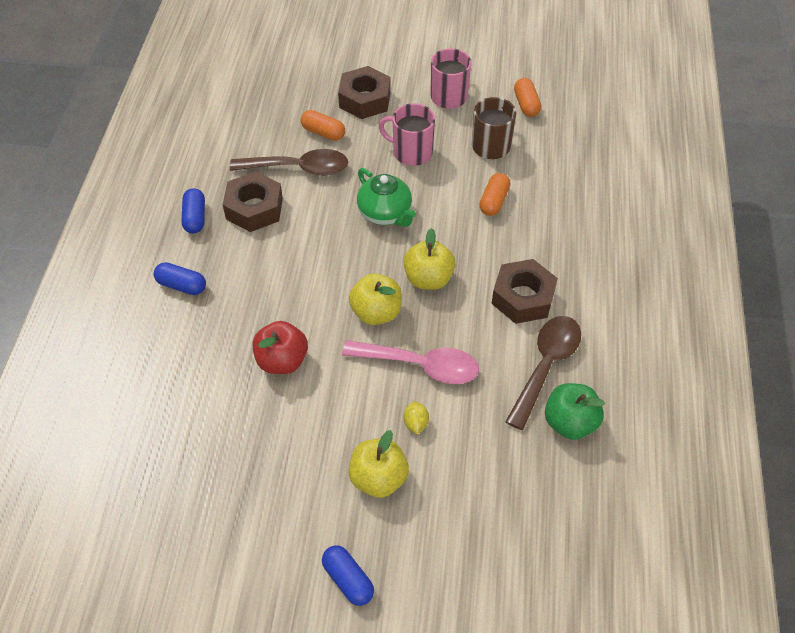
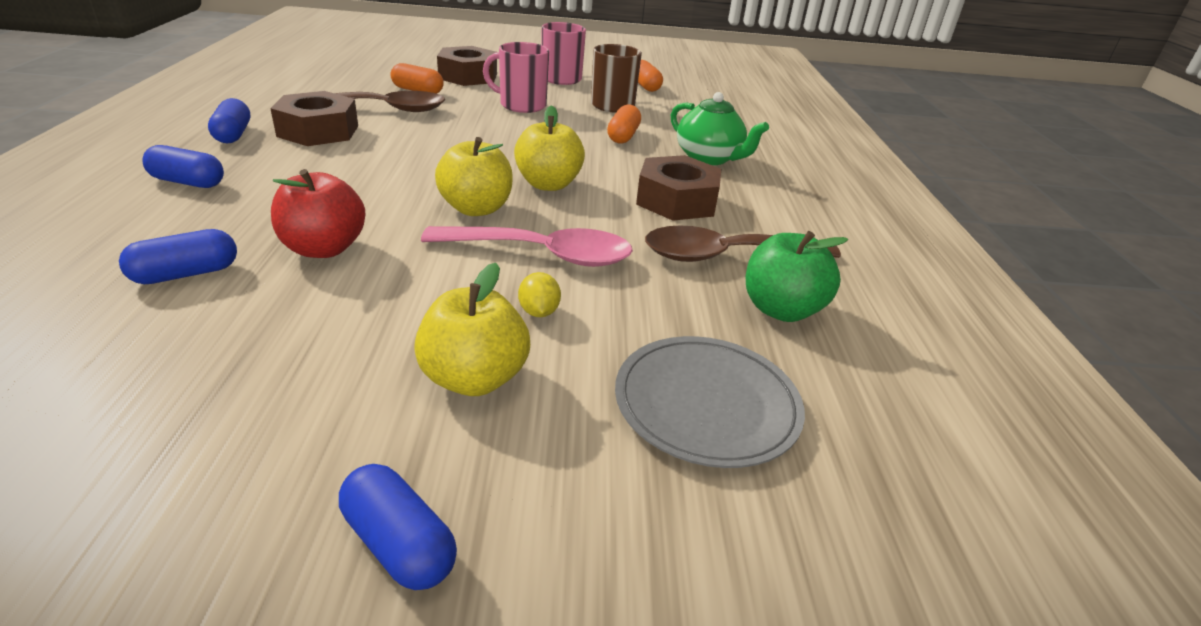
camera: 10 degrees left, 20 degrees down
green teapot [357,168,416,227] -> green teapot moved to [671,92,769,165]
brown spoon [505,316,581,430] -> brown spoon turned 120 degrees counterclockwise [645,225,841,262]
none -> blue capsule [119,229,237,284]
none -> grey plate [615,336,805,468]

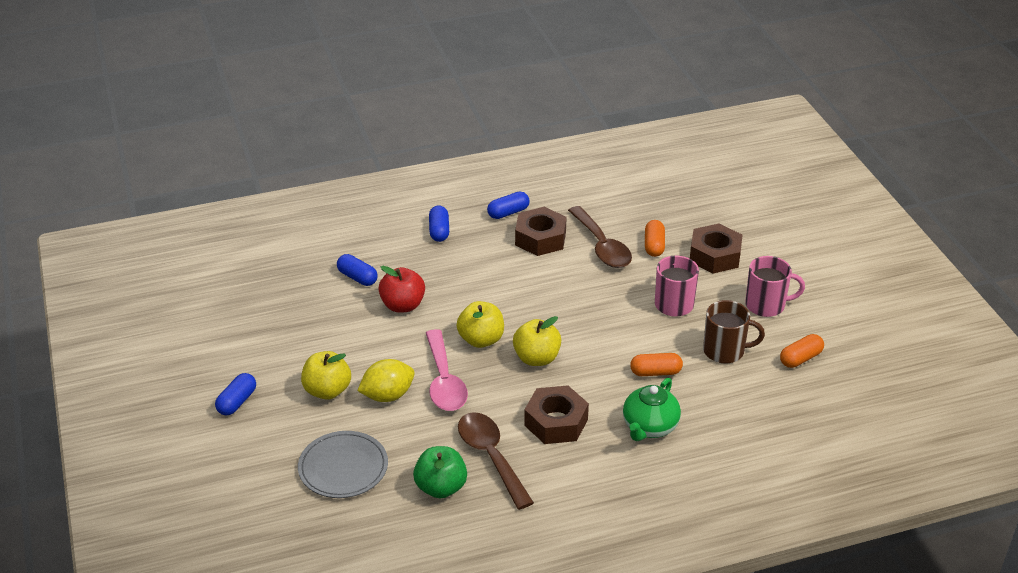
camera: 75 degrees right, 5 degrees up
yellow lemon [518,272,561,317] -> yellow lemon [357,359,415,402], size x1.90

